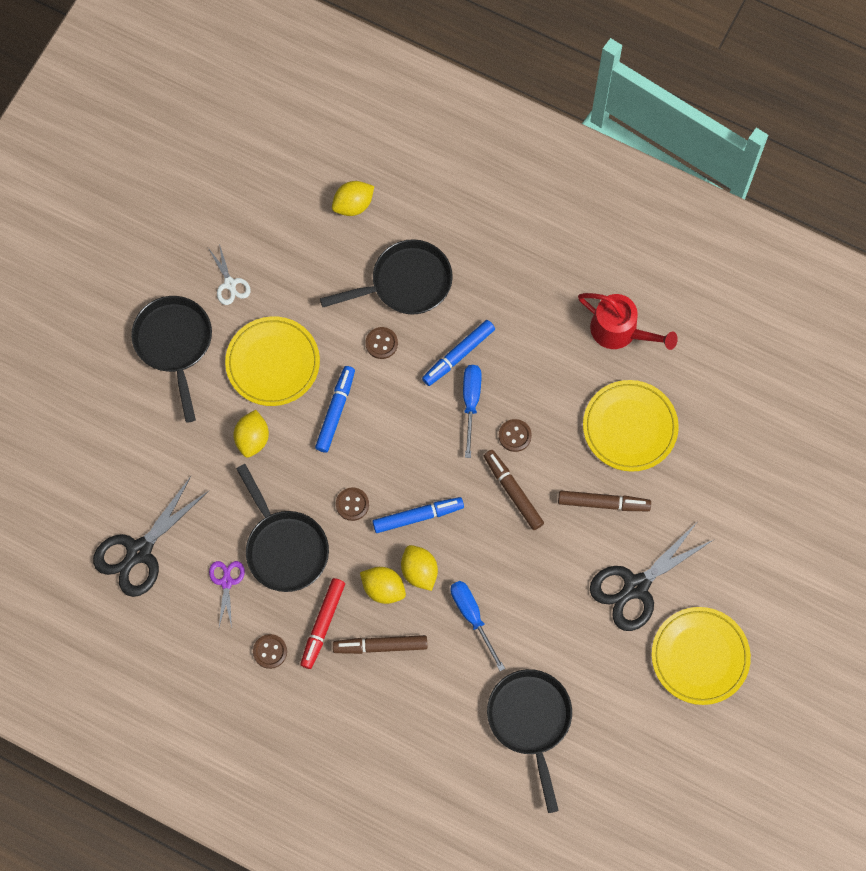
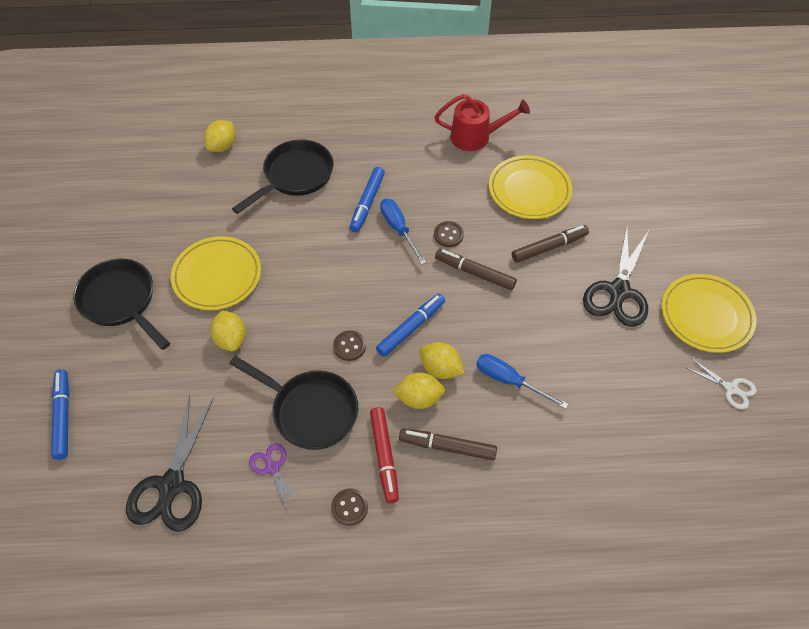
camera: 30 degrees left, 15 degrees down
white scissors [208,244,251,305] -> white scissors moved to [686,358,757,409]
blue marker [315,366,355,453] -> blue marker moved to [51,369,69,460]
brown marker [333,635,427,654] -> brown marker turned 45 degrees clockwise [399,429,497,460]
brown button [365,327,398,359] -> none
black pan [487,669,572,813] -> none

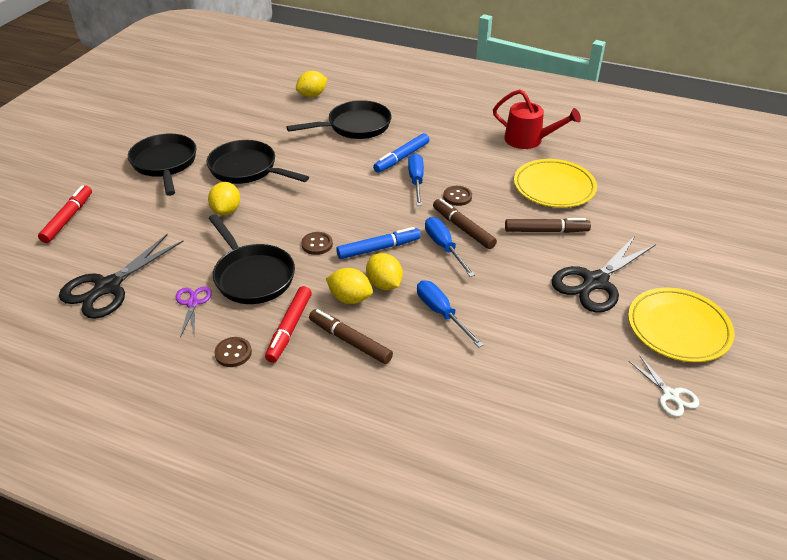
camera: 25 degrees right, 15 degrees down
blue marker [51,369,69,460] -> red marker [38,185,92,243]
yellow plate [171,236,261,310] -> black pan [206,140,309,184]
none -> blue screwdriver [425,217,475,277]

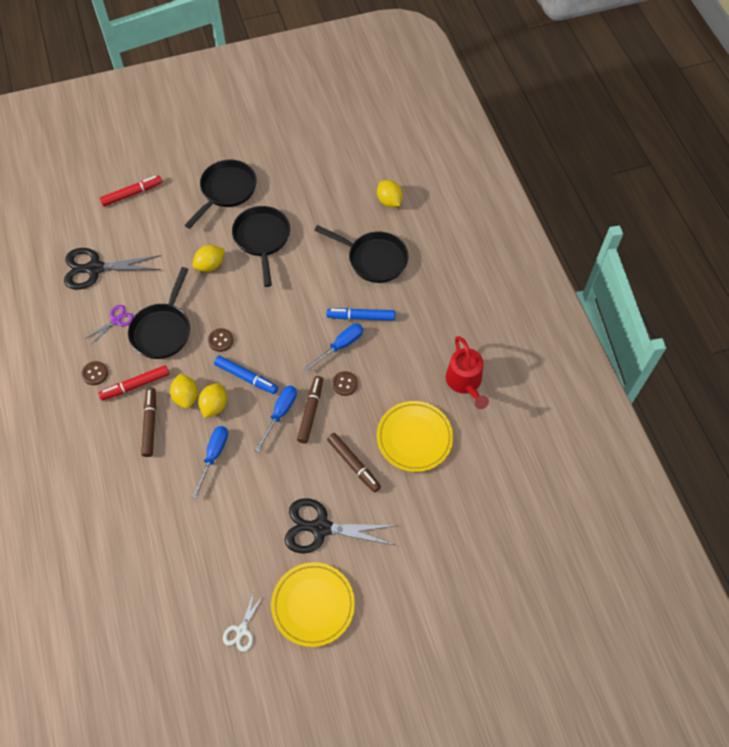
camera: 50 degrees right, 20 degrees up
yellow lemon [296,71,327,97] -> yellow lemon turned 45 degrees clockwise [377,180,403,207]

